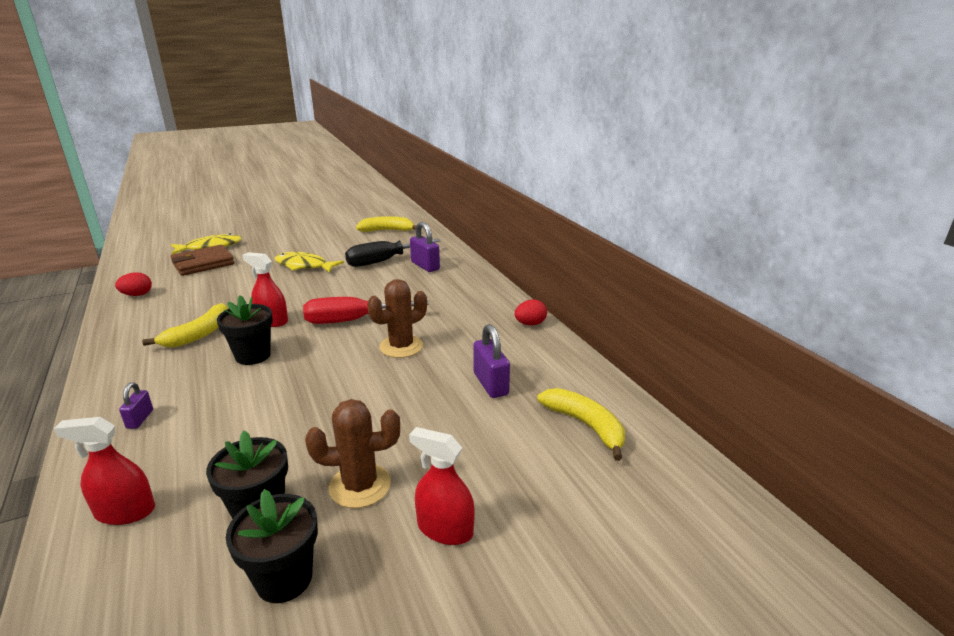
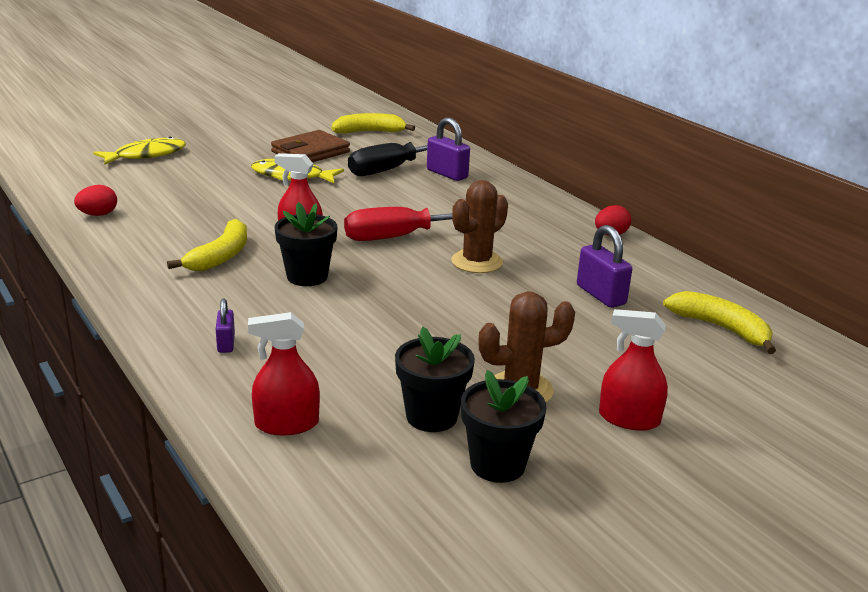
camera: 10 degrees left, 0 degrees up
brown wallet [171,245,235,276] -> brown wallet moved to [271,130,350,162]

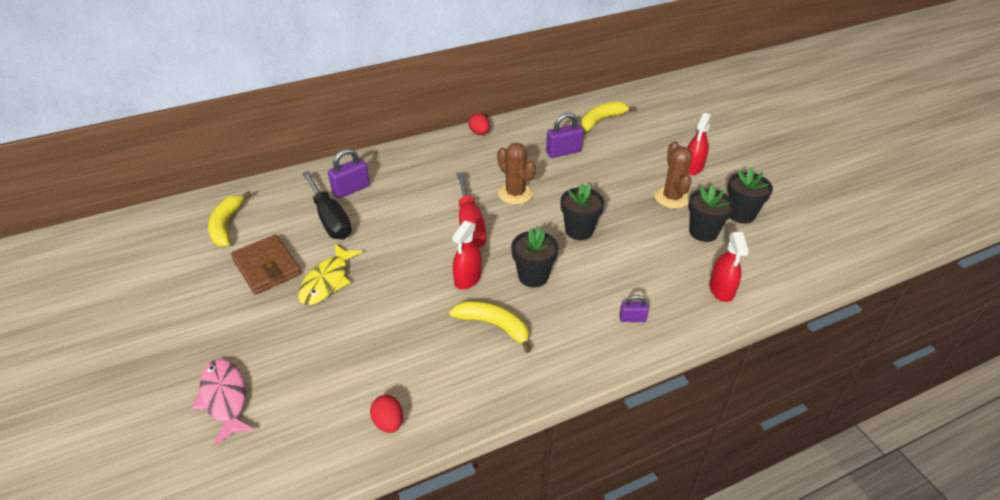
camera: 80 degrees left, 15 degrees up
yellow fish [93,137,186,165] -> pink fish [192,359,255,446]
none -> black flower pot [561,184,605,240]

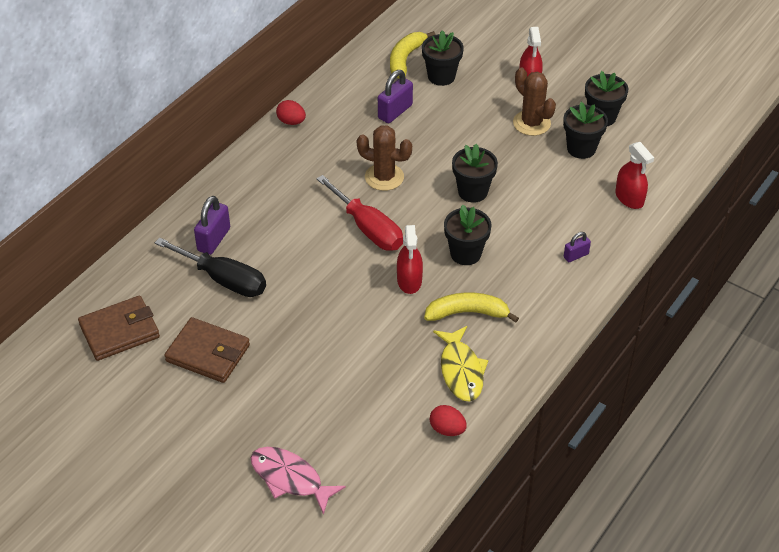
camera: 30 degrees left, 5 degrees up
yellow banana [208,191,252,247] -> brown wallet [78,296,160,361]
yellow fish [298,244,362,305] -> yellow fish moved to [433,326,488,401]
none -> black flower pot [422,30,464,86]

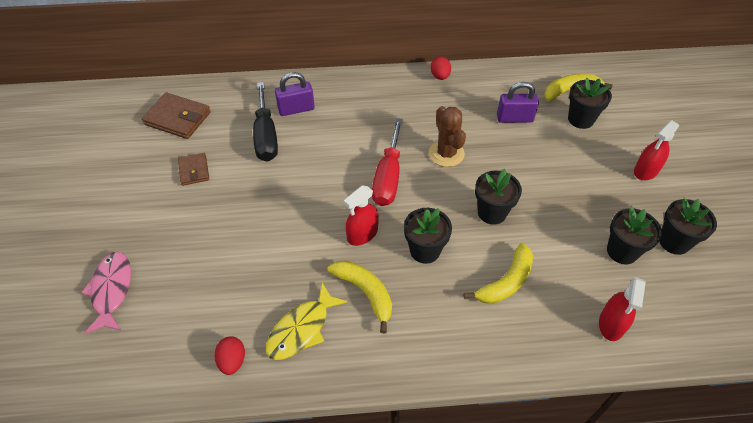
camera: 50 degrees right, 5 degrees up
brown wallet [164,317,250,383] -> brown wallet [178,153,209,186], size x0.60
brown cactus [513,68,556,136] -> none
purple padlock [564,232,591,262] -> none
none -> yellow banana [464,243,533,304]

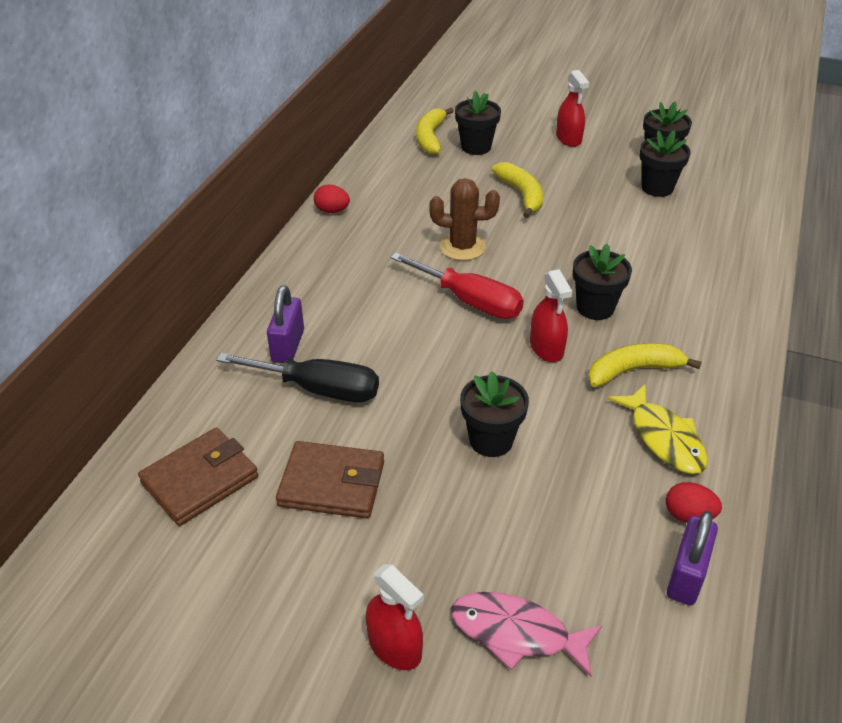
camera: 65 degrees left, 10 degrees down
brown wallet [178,153,209,186] -> brown wallet [276,441,384,519], size x1.67
yellow banana [464,243,533,304] -> yellow banana moved to [492,162,543,218]
black flower pot [475,169,522,225] -> black flower pot moved to [460,371,529,457]
purple padlock [497,82,539,123] -> purple padlock moved to [667,511,718,605]
red spray bottle [599,277,646,341] -> red spray bottle moved to [366,564,424,670]

